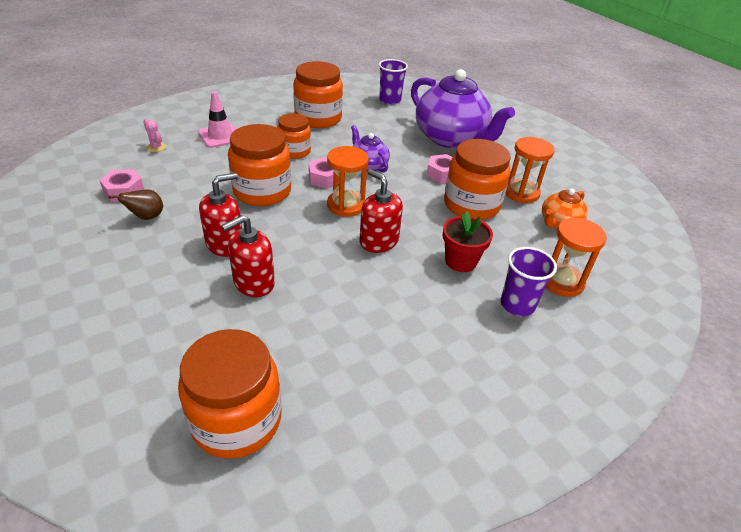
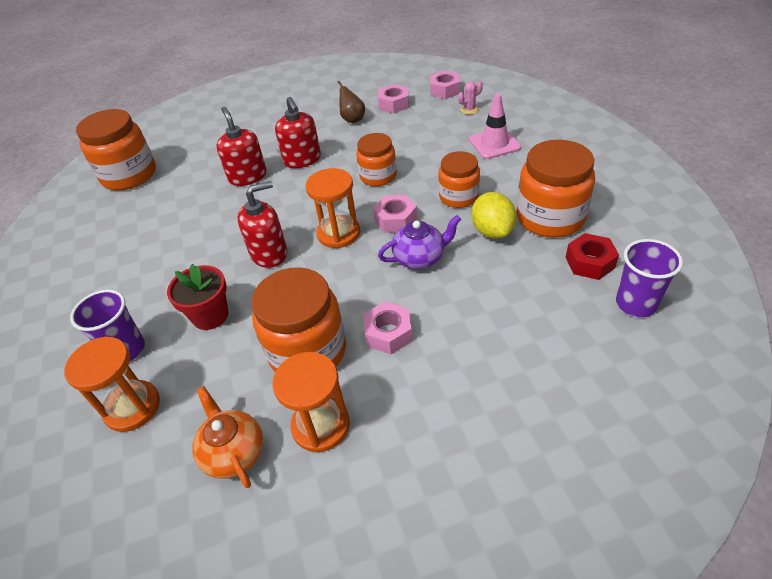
camera: 110 degrees right, 5 degrees up
orange jar [228,124,291,206] -> orange jar [356,133,397,186], size x0.62
purple teapot [411,69,515,148] -> none
none -> pink nut [430,71,460,99]
none -> yellow lemon [472,192,516,239]
none -> red nut [566,233,619,280]

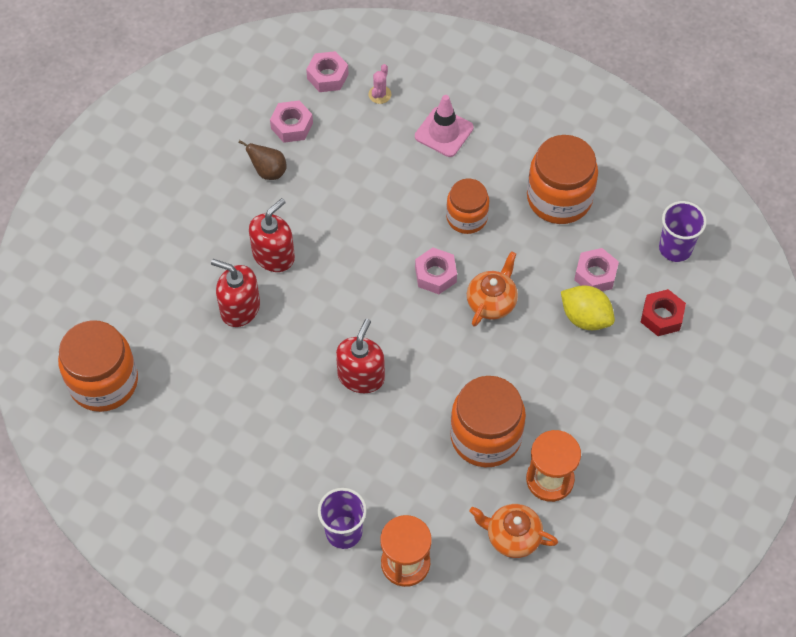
camera: 45 degrees left, 15 degrees up
red flower pot [167,264,228,330] -> none
red soap dispenser [275,97,321,168] -> red soap dispenser turned 75 degrees counterclockwise [249,198,295,272]
orange hourglass [306,168,360,248] -> none
orange jar [356,133,397,186] -> none
pink nut [364,302,412,354] -> pink nut moved to [574,248,619,291]
purple teapot [378,215,461,269] -> orange teapot [467,251,518,327]
yellow lemon [472,192,516,239] -> yellow lemon moved to [561,285,615,330]
red nut [566,233,619,280] -> red nut moved to [641,289,686,336]

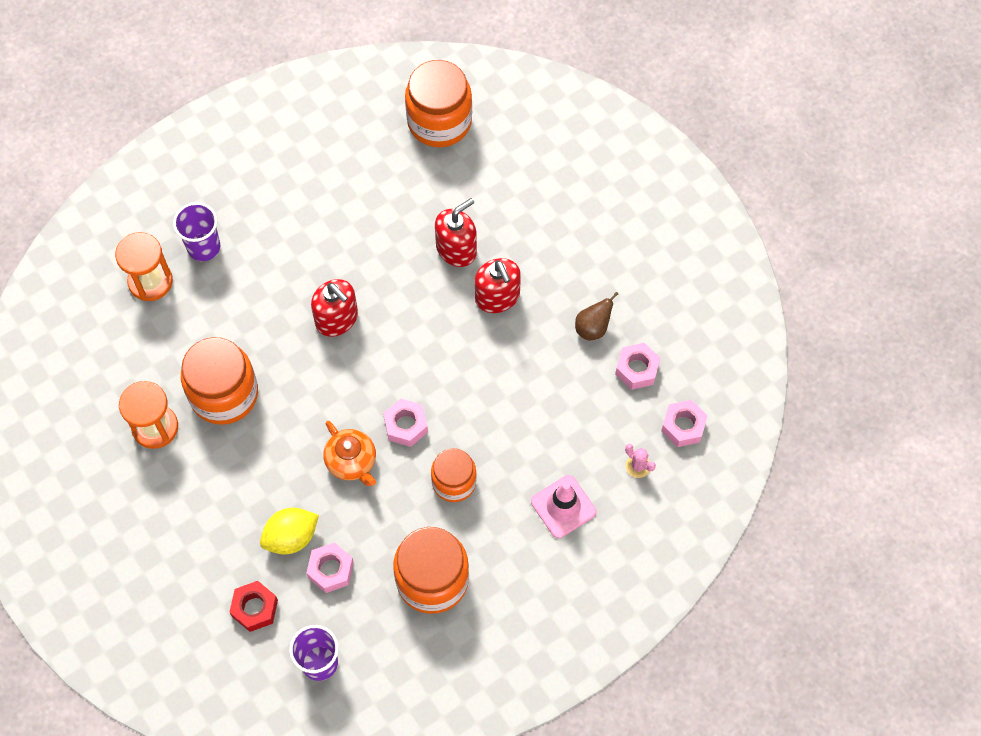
camera: 115 degrees right, 5 degrees up
orange teapot [469,504,558,558] -> none

